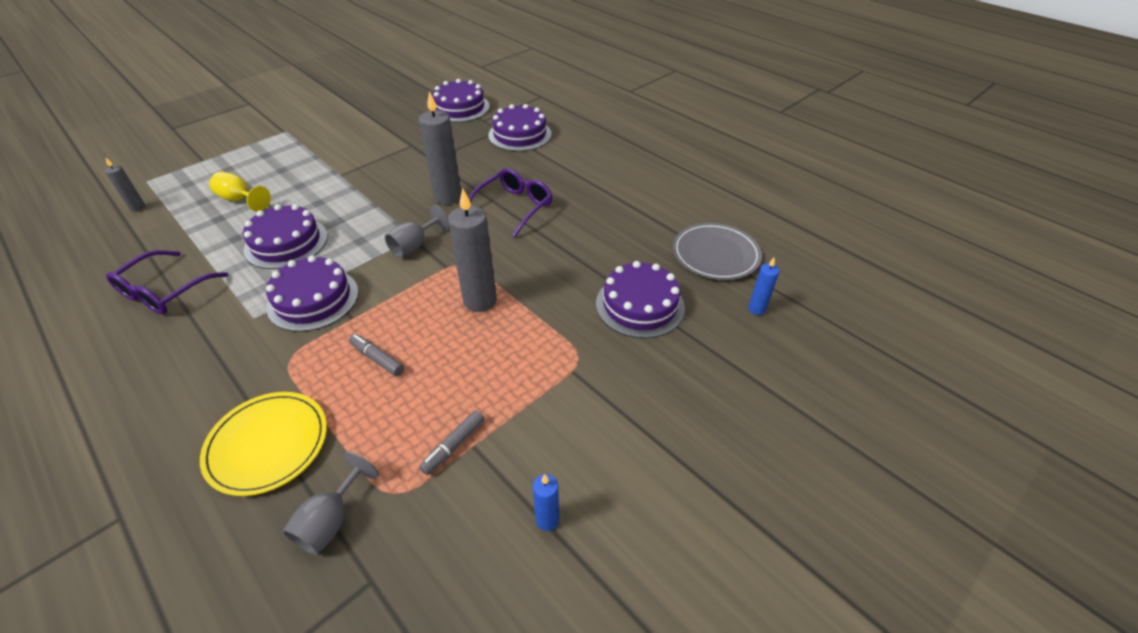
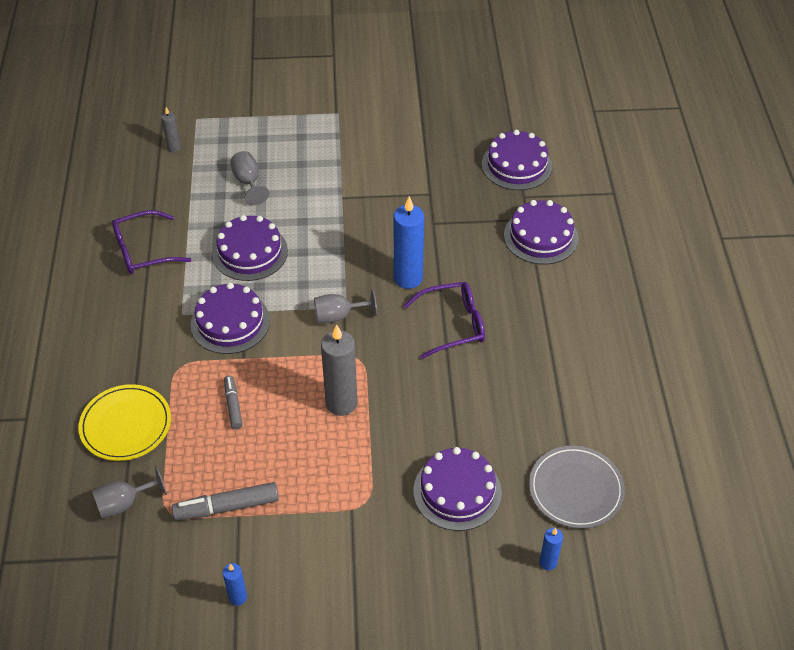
camera: 40 degrees right, 5 degrees up
yellow goblet [210,172,271,212] -> grey goblet [230,151,269,205]
grey candle [419,91,461,205] -> blue candle [394,196,424,289]
grey marker [419,410,484,475] -> grey marker [172,482,279,521], size x1.62

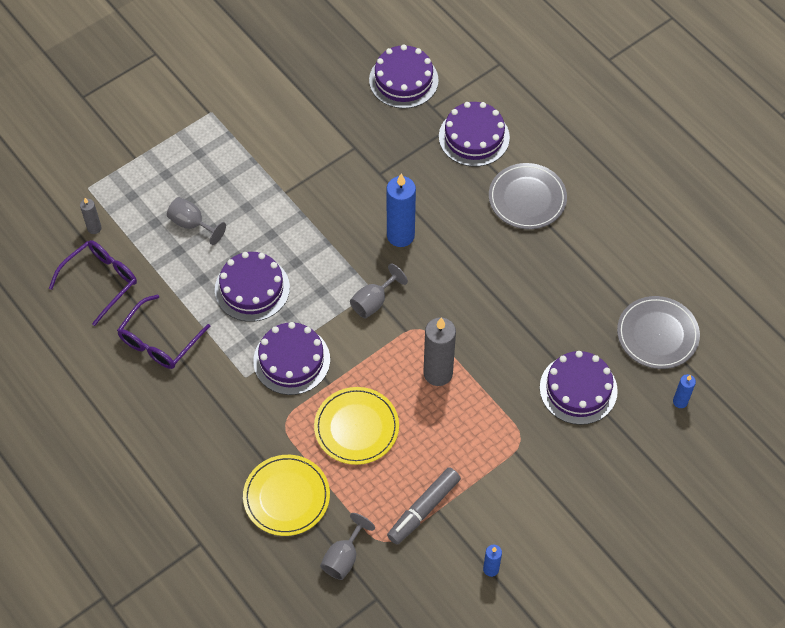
camera: 35 degrees left, 10 degrees up
grey marker [224,376,243,429] -> yellow plate [314,387,399,465]
purple glasses [404,282,485,359] -> purple glasses moved to [49,240,137,326]
none -> grey plate [489,163,567,229]

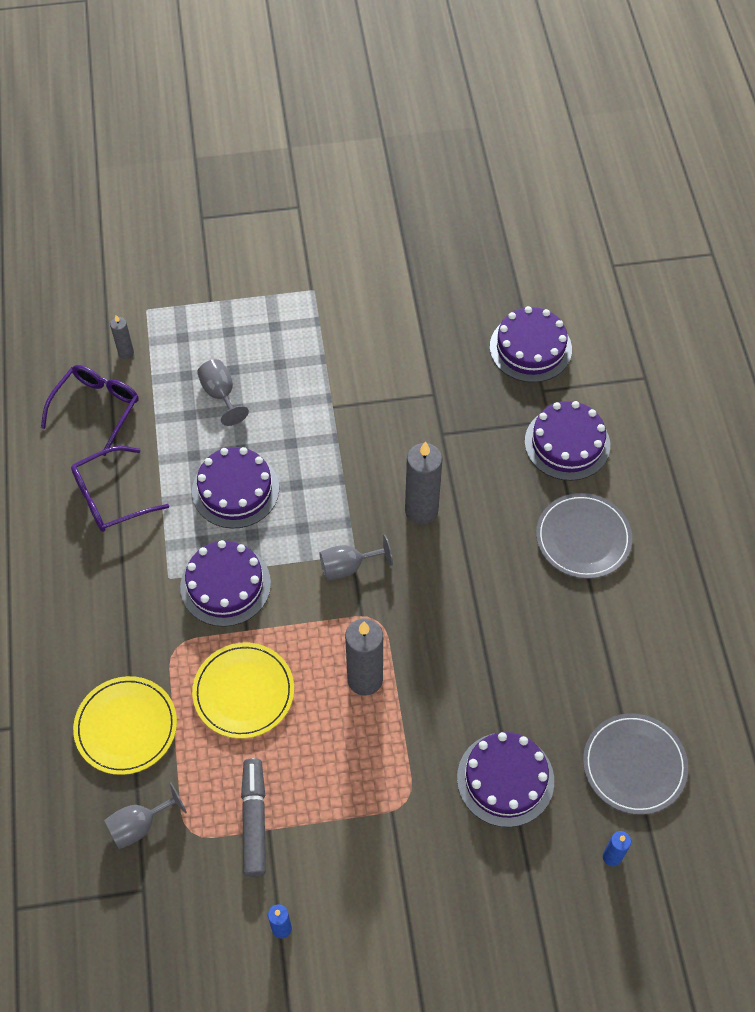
camera: 30 degrees right, 0 degrees up
purple glasses [49,240,137,326] -> purple glasses turned 45 degrees counterclockwise [41,365,139,456]
blue candle [386,173,416,247] -> grey candle [405,441,442,525]
grey marker [387,467,461,545] -> grey marker turned 105 degrees clockwise [241,758,266,877]

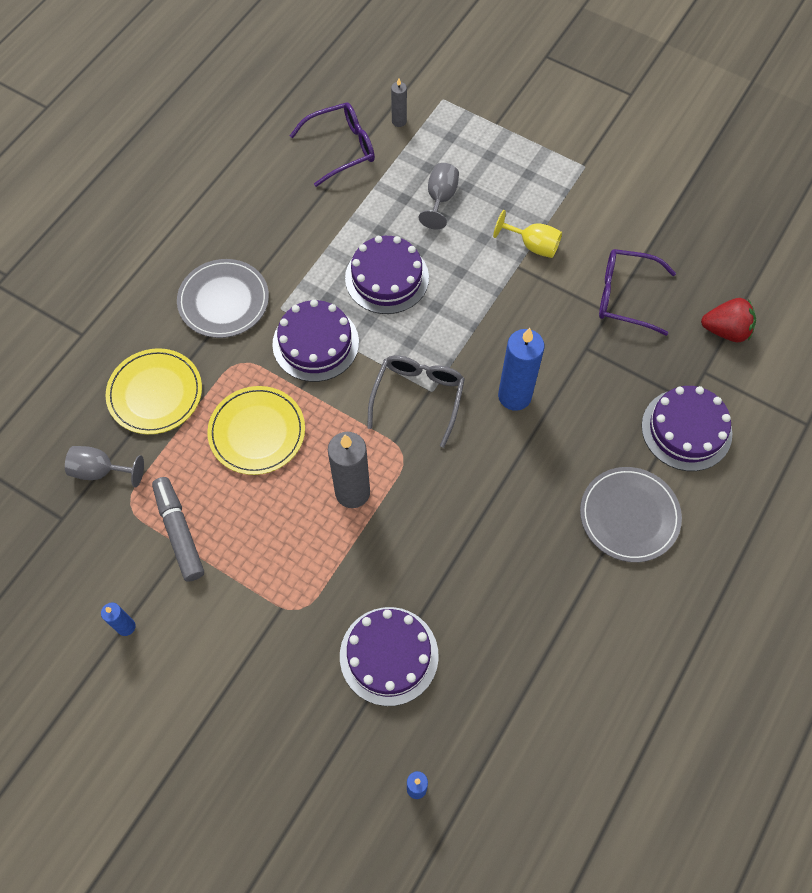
camera: 40 degrees right, 5 degrees up
purple glasses [71,446,169,532] -> purple glasses moved to [599,249,676,336]
grey marker [241,758,266,877] -> grey marker turned 60 degrees counterclockwise [152,477,204,581]
grey goblet [319,535,393,580] -> grey glasses [367,355,465,448]
grey candle [405,441,442,525] -> blue candle [498,328,544,411]
purple cake [490,306,572,382] -> red strawberry [701,298,756,342]
grey plate [583,713,688,815] -> grey plate moved to [177,259,269,338]
none -> yellow goblet [493,210,562,258]

